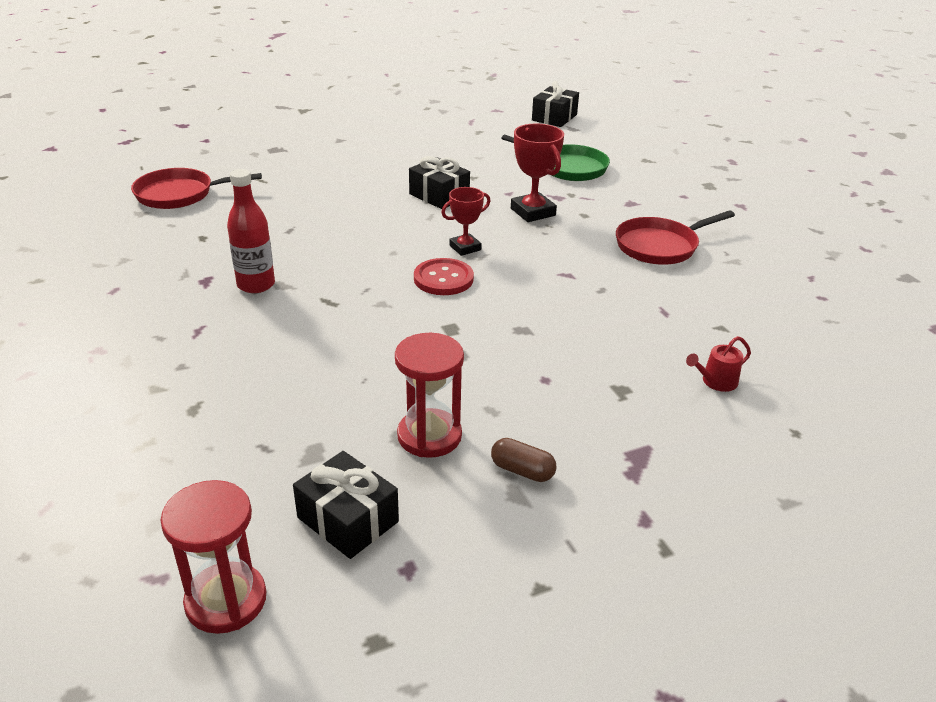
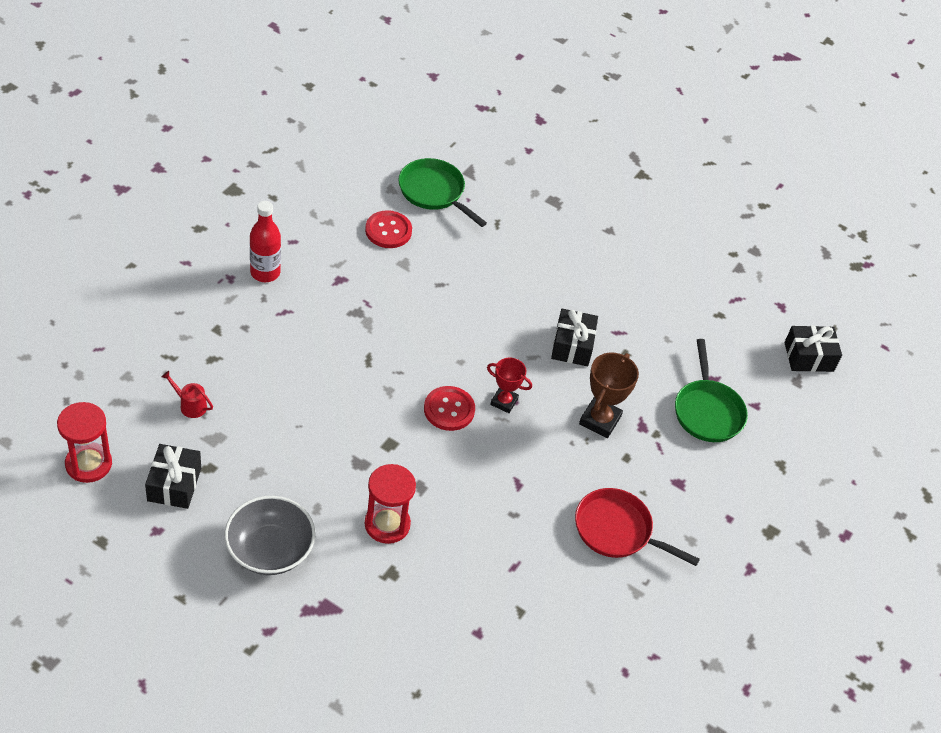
camera: 50 degrees right, 15 degrees up
red pan [131,168,262,209] -> green pan [398,158,487,227]
red bottle [227,169,275,293] -> red bottle moved to [250,201,281,282]
red hourglass [395,333,464,458] -> red hourglass moved to [365,464,416,544]
brown capsule [491,438,556,482] -> grey bowl [225,496,316,575]
red trophy [511,123,564,222] -> brown trophy [579,353,639,438]
red watering can [686,336,751,392] -> red watering can moved to [162,371,213,418]
none -> red button [365,210,412,248]

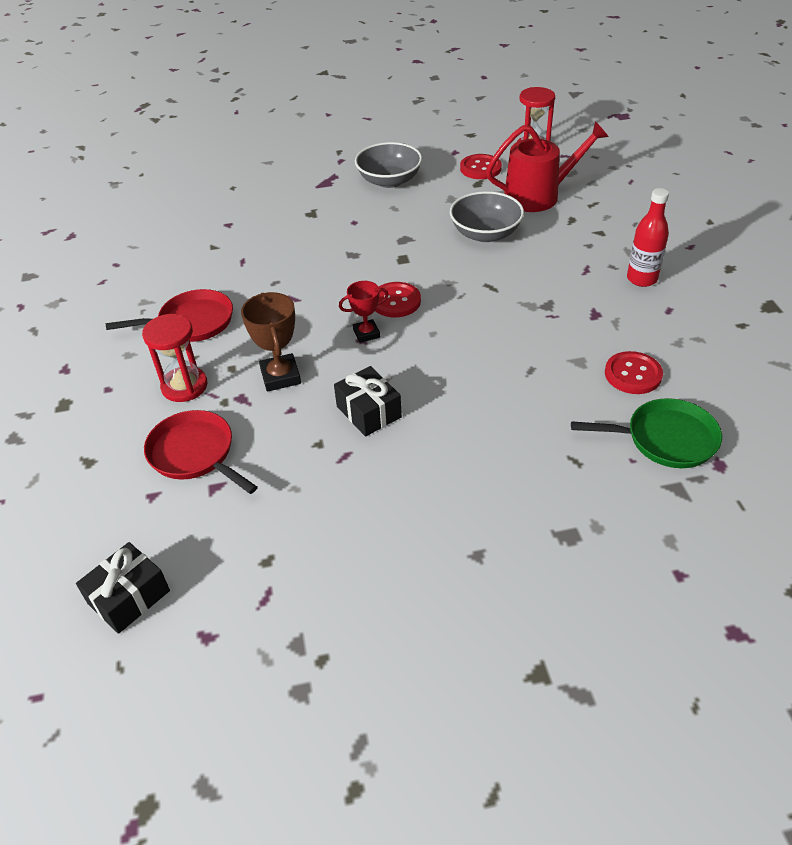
camera: 145 degrees right, 5 degrees down
black gift [145,444,201,509] -> red button [460,154,502,179]
red watering can [162,371,213,418] -> red watering can [486,121,609,212], size x2.45
red hourglass [365,464,416,544] -> red hourglass moved to [142,314,207,402]
green pan [675,339,748,442] -> red pan [144,410,258,494]
none -> grey bowl [450,191,524,242]

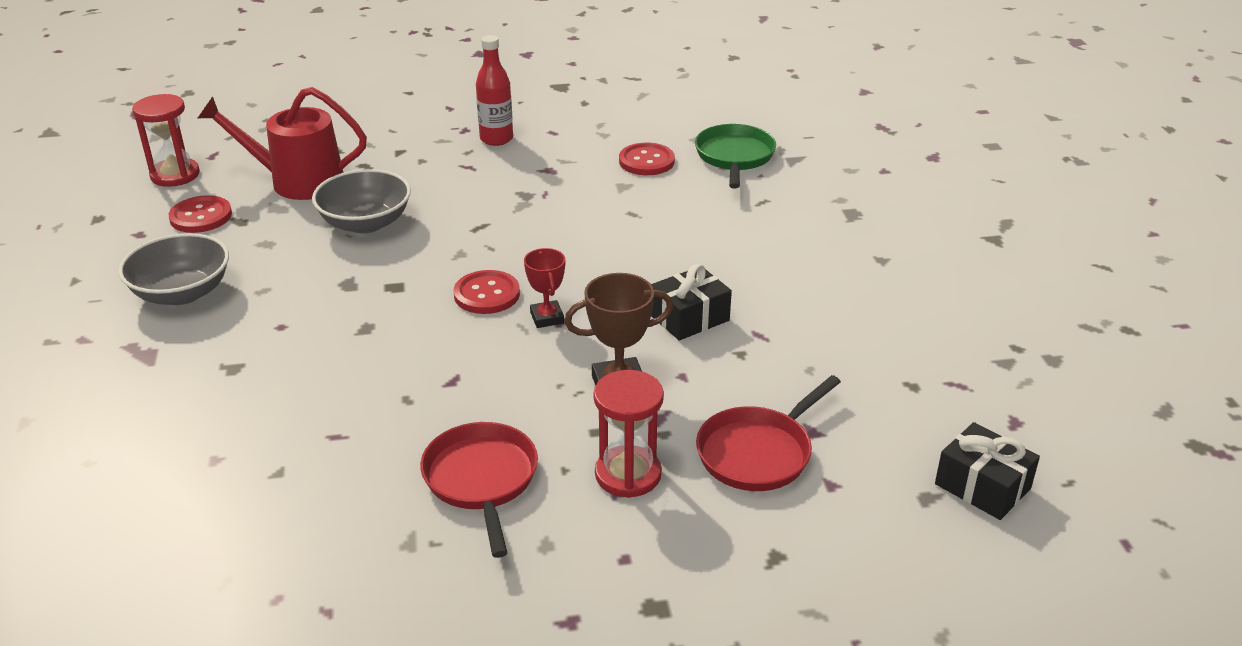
camera: 90 degrees left, 10 degrees down
red watering can [486,121,609,212] -> red watering can turned 75 degrees counterclockwise [198,87,367,200]

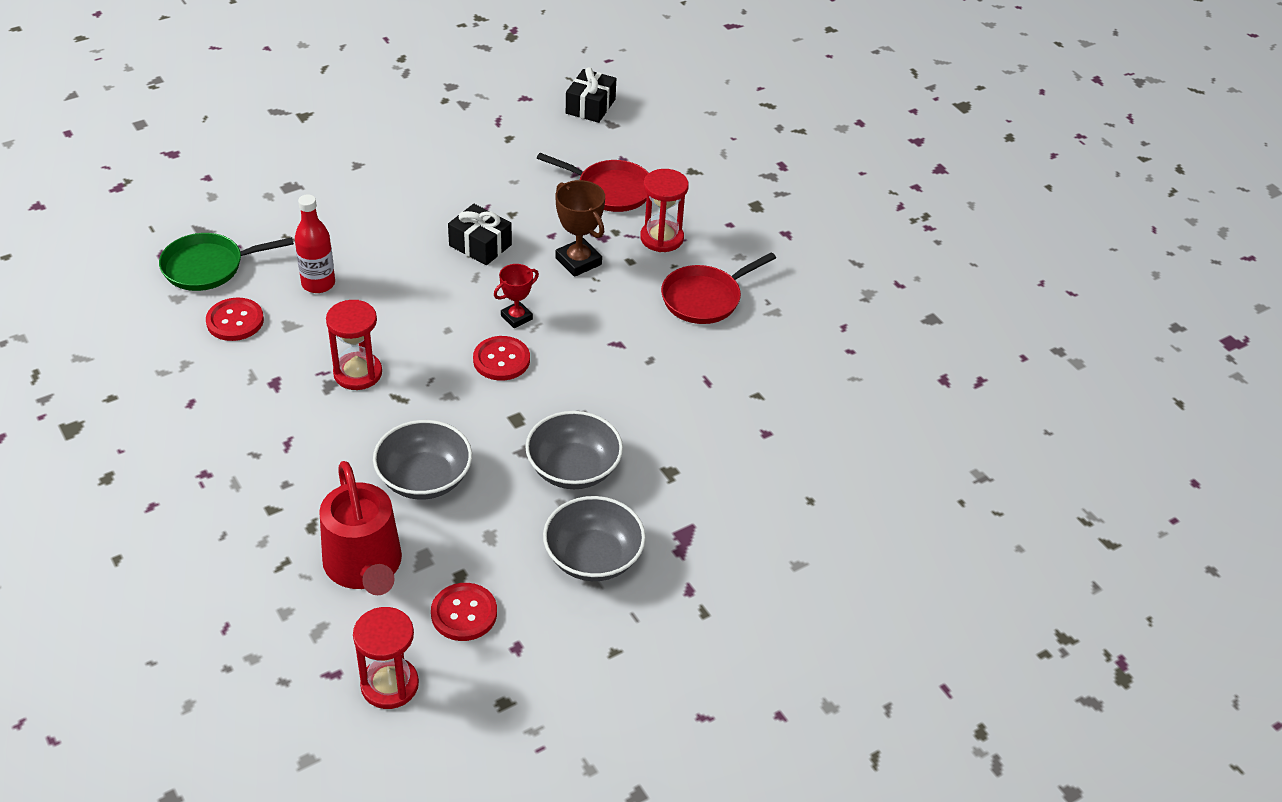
camera: 115 degrees left, 10 degrees up
red bottle [476,35,513,146] -> red bottle moved to [295,194,335,293]
none -> red hourglass [326,300,382,390]
none -> grey bowl [525,411,623,489]

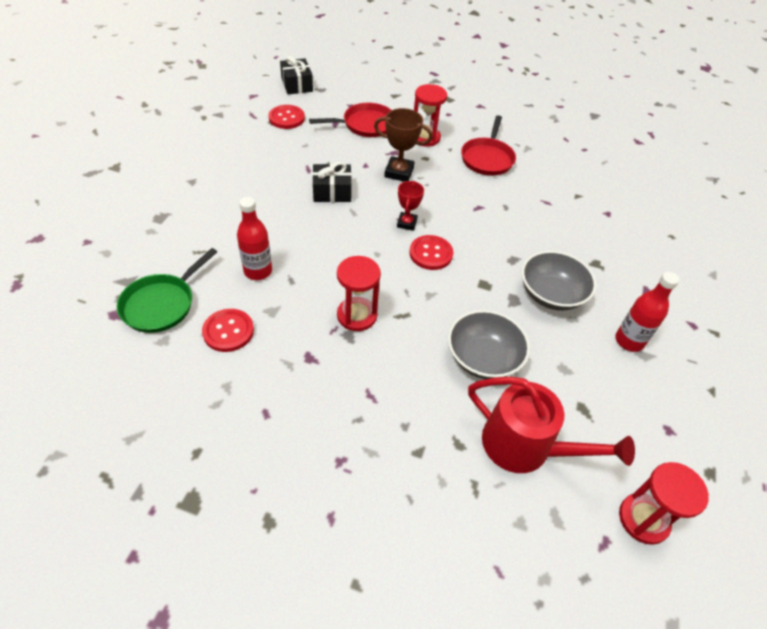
camera: 40 degrees left, 5 degrees up
red button [431,583,497,641] -> red button moved to [268,105,305,129]
grey bowl [543,496,646,581] -> red bottle [615,272,679,352]

